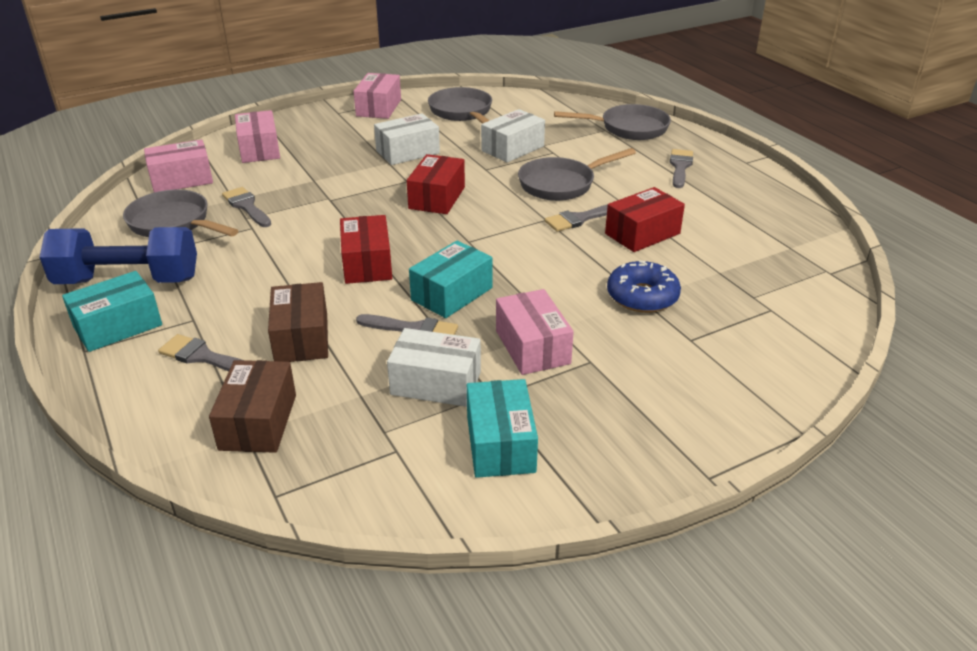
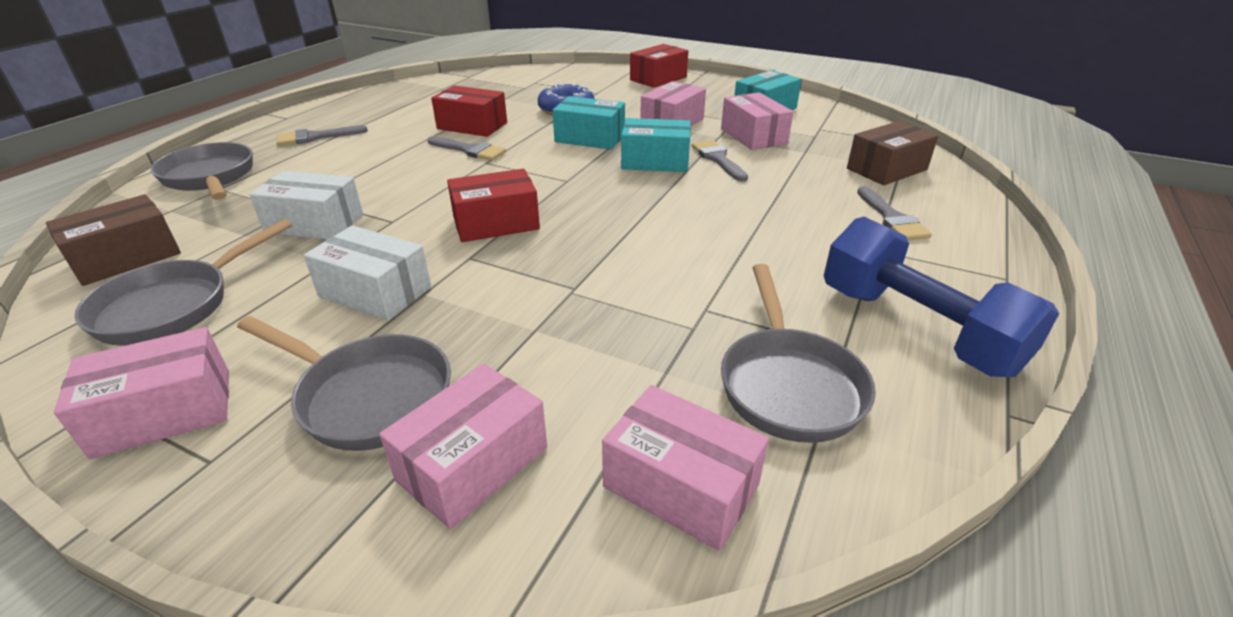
camera: 125 degrees left, 0 degrees up
turquoise box [62,271,162,352] -> turquoise box moved to [553,96,625,150]
grey brush [222,187,271,227] -> none
brown box [268,282,328,362] -> brown box moved to [46,194,181,286]
red box [340,215,392,284] -> red box moved to [630,44,688,88]
white box [387,328,481,407] -> pink box [721,92,793,150]
grey pan [518,148,636,201] -> grey pan moved to [237,316,451,451]

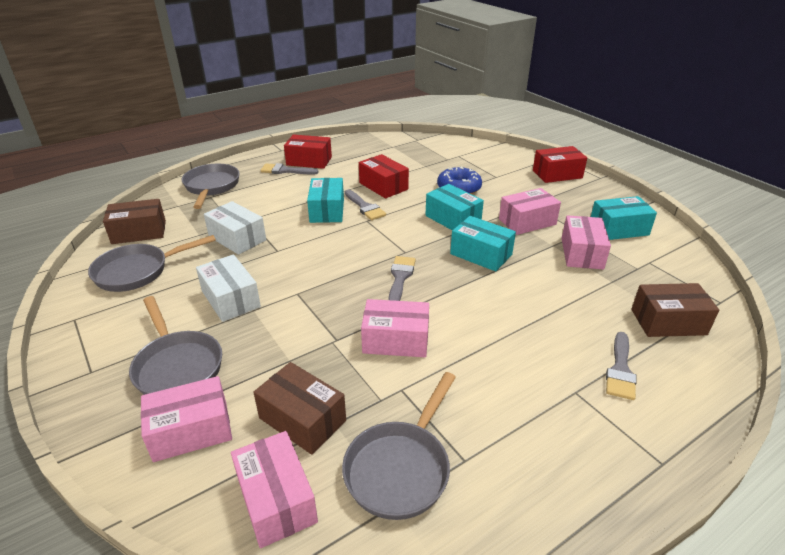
camera: 30 degrees right, 0 degrees up
pink box [54,327,229,459] -> pink box moved to [361,299,429,357]
red box [447,169,540,242] -> red box moved to [284,134,332,169]
grey brush [692,140,748,182] -> grey brush moved to [388,256,416,301]
blue dumbbell [824,217,1059,377] -> none
none -> brown box [253,362,346,455]
none -> turquoise box [307,178,344,223]

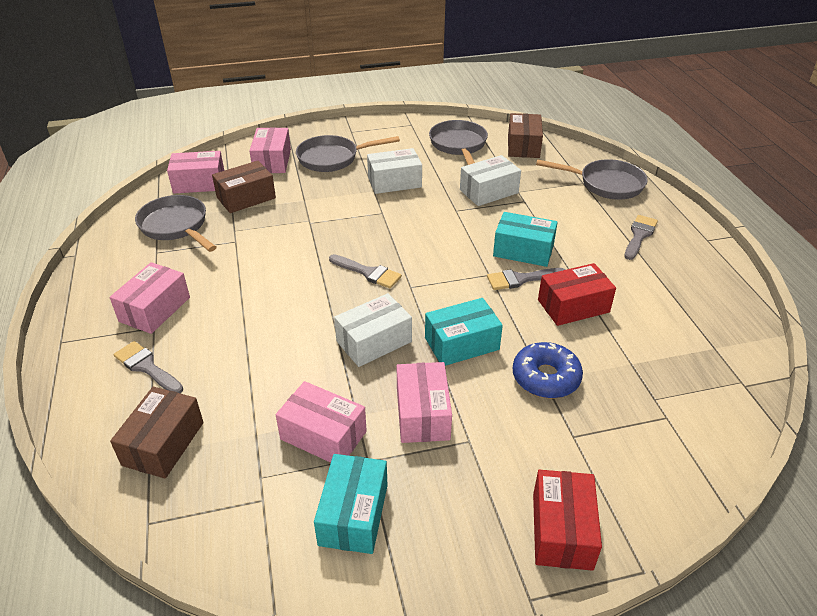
camera: 110 degrees right, 5 degrees up
red box [284,134,332,169] -> none
pink box [361,299,429,357] -> pink box moved to [110,262,190,334]
turquoise box [450,216,516,271] -> white box [334,293,412,367]

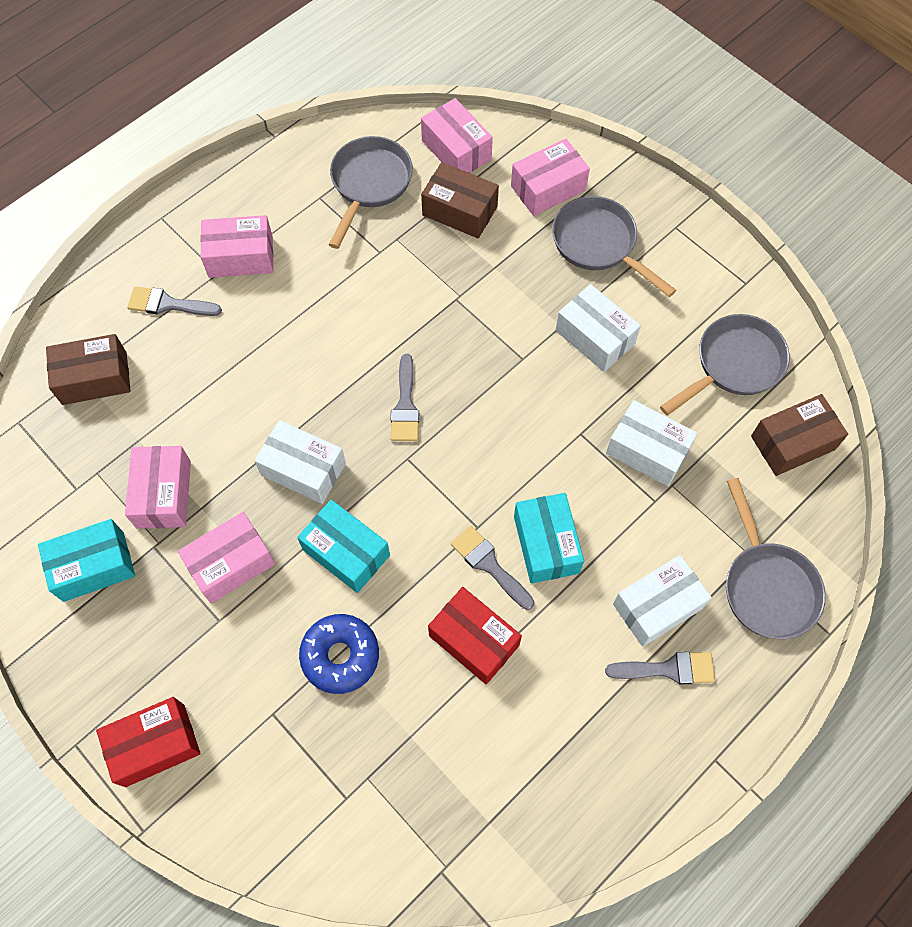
camera: 60 degrees right, 25 degrees up
grey brush [114,341,183,393] -> grey brush turned 90 degrees counterclockwise [127,286,222,316]
none -> white box [613,555,712,647]

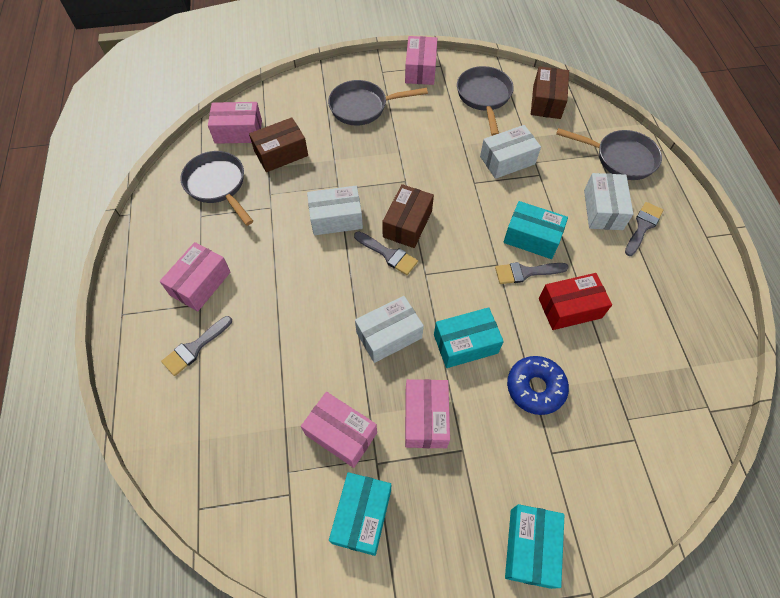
camera: 55 degrees left, 5 degrees down
brown box [46,334,131,405] -> brown box moved to [382,184,434,248]
red box [96,697,201,787] -> turquoise box [505,504,564,589]
pink box [511,139,590,216] -> pink box moved to [405,36,437,85]
white box [556,284,641,372] -> white box moved to [307,186,363,235]

